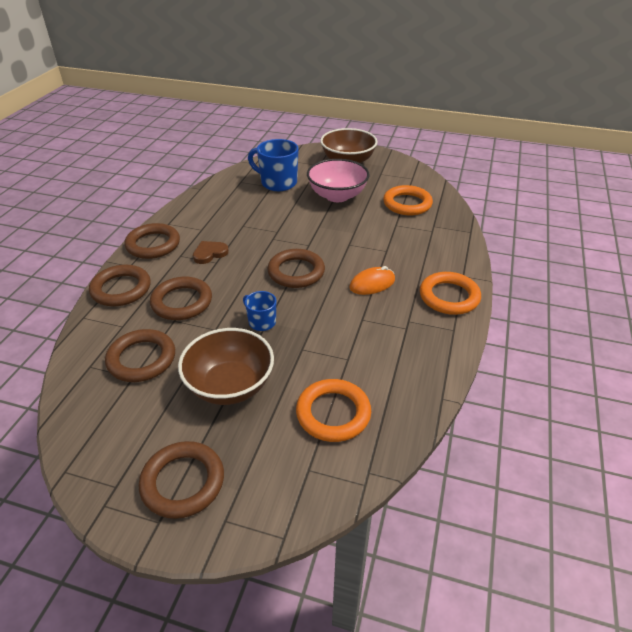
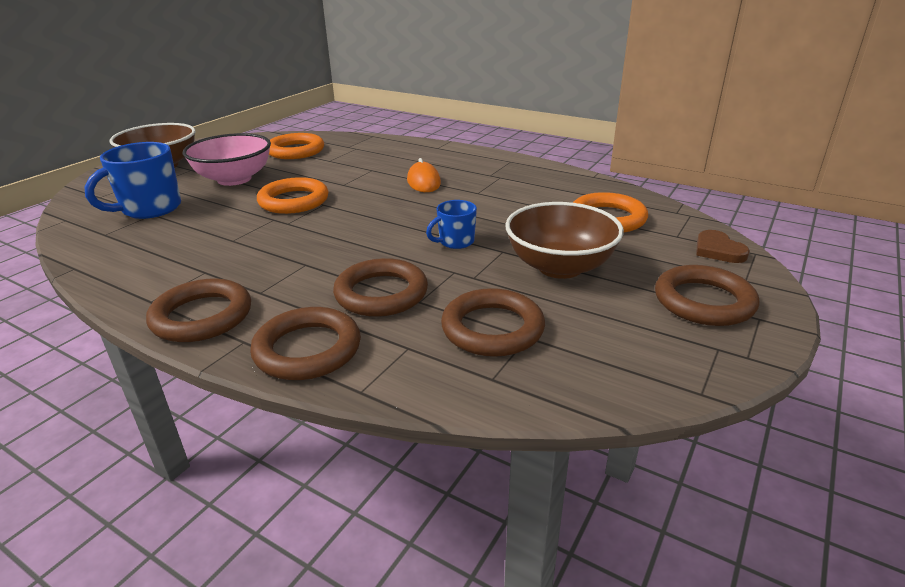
camera: 75 degrees left, 10 degrees down
brown heart [193,241,229,264] -> brown heart moved to [696,230,750,263]
brown ring [267,249,325,288] -> none
orange ring [420,272,481,315] -> orange ring moved to [257,177,329,214]

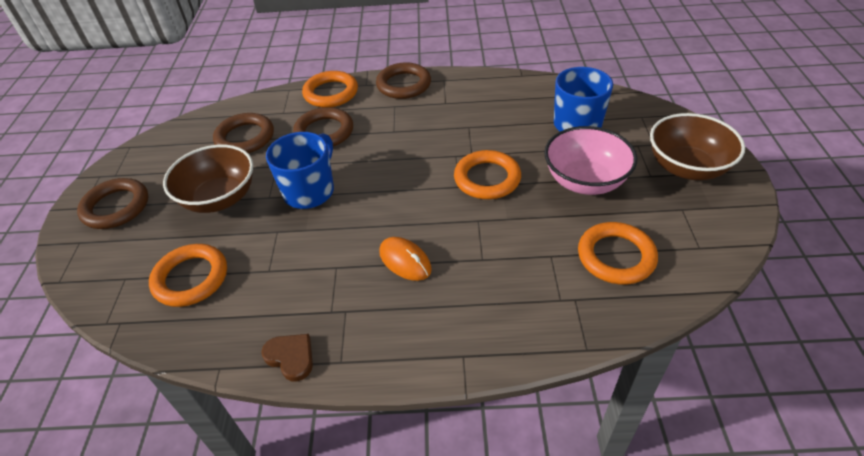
camera: 150 degrees right, 15 degrees up
brown ring [250,307,361,380] -> orange ring [302,71,358,107]
blue mug [426,200,477,249] -> blue mug [266,132,334,209], size x1.79
brown heart [696,230,750,263] -> brown heart moved to [261,334,313,381]

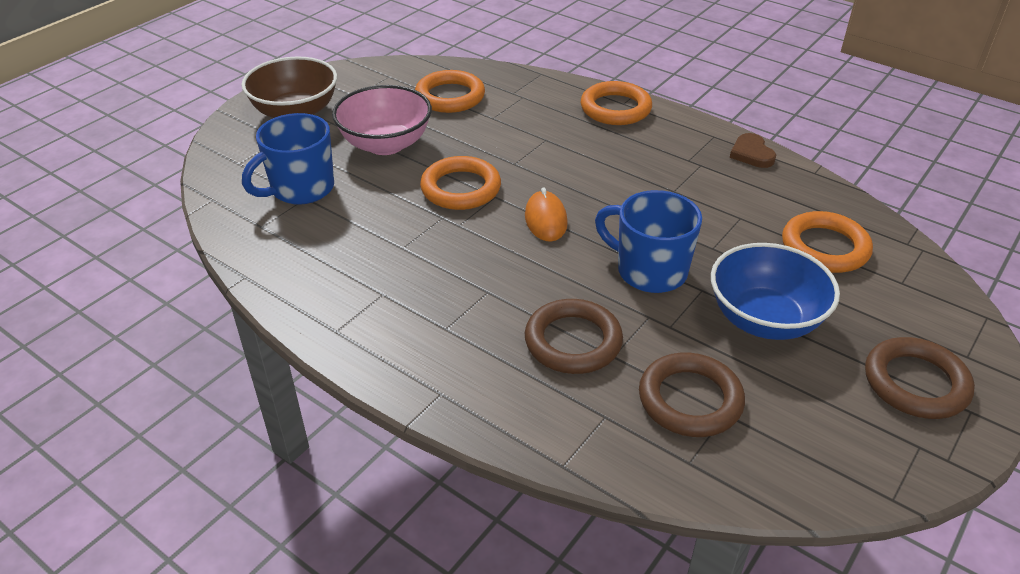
camera: 145 degrees left, 5 degrees down
brown bowl [163,145,253,213] -> blue bowl [711,243,840,340]
blue mug [266,132,334,209] -> blue mug turned 60 degrees clockwise [595,190,702,293]
orange ring [302,71,358,107] -> orange ring moved to [581,81,652,125]
brown ring [376,62,431,99] -> none
orange mouse [379,237,432,281] -> orange mouse moved to [525,187,568,242]

